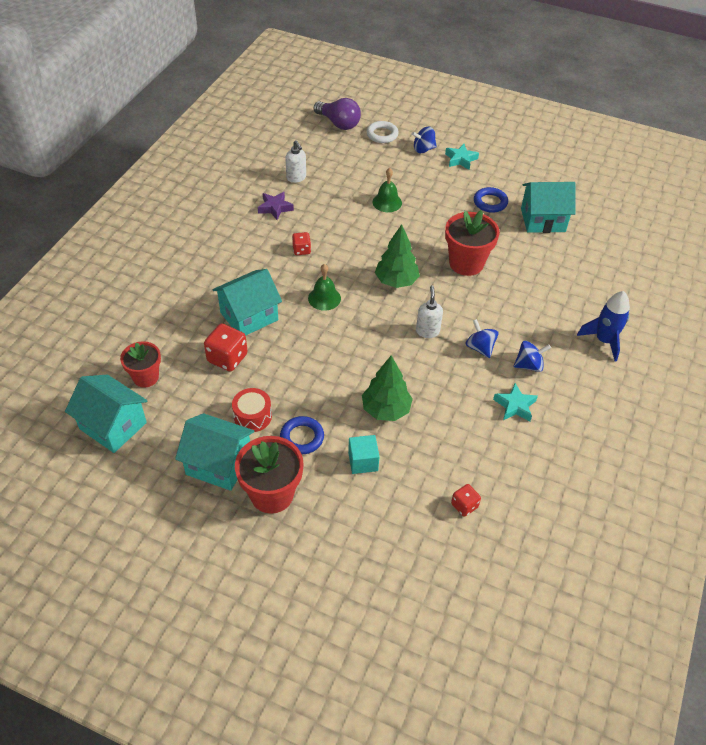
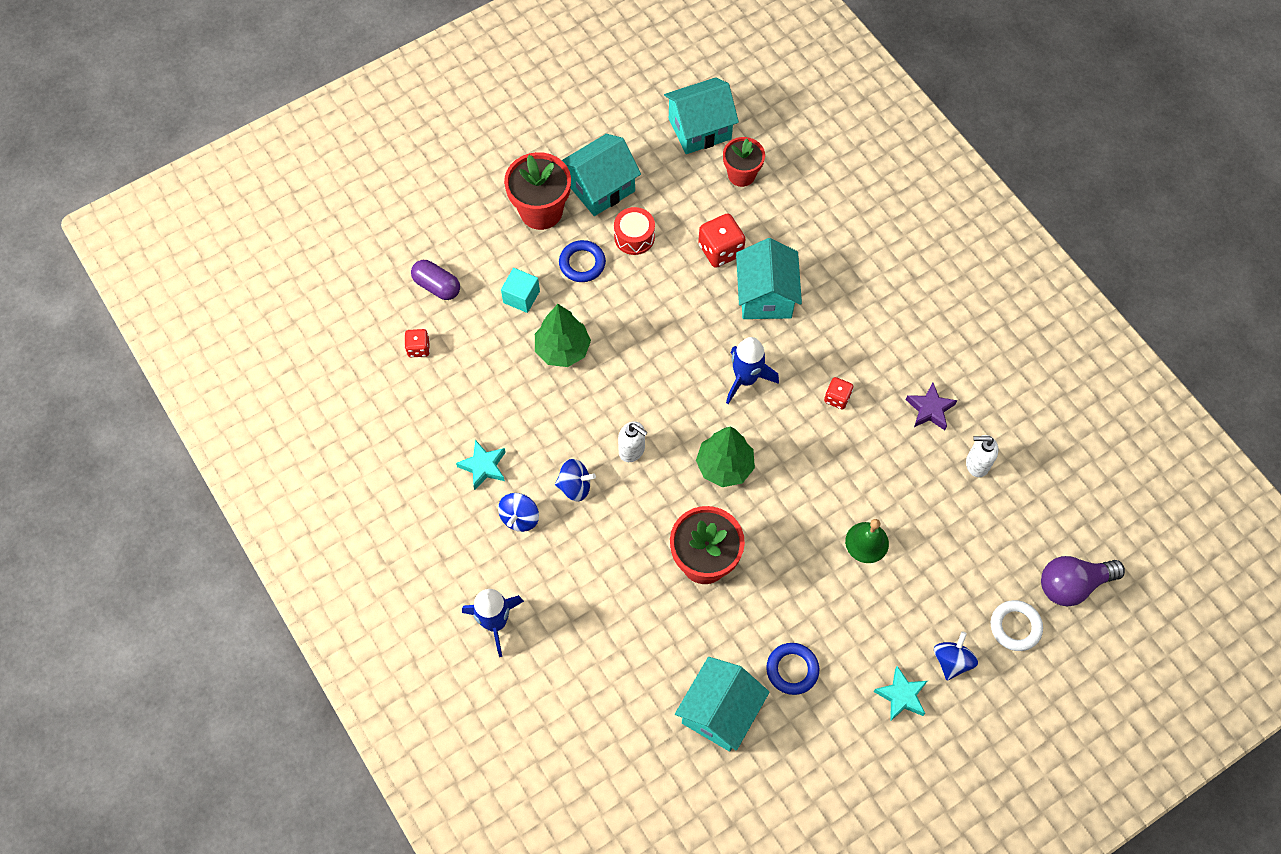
camera: 125 degrees right, 15 degrees up
green bell [308,264,341,311] -> blue rocket [726,337,779,404]
none -> purple capsule [411,260,460,300]

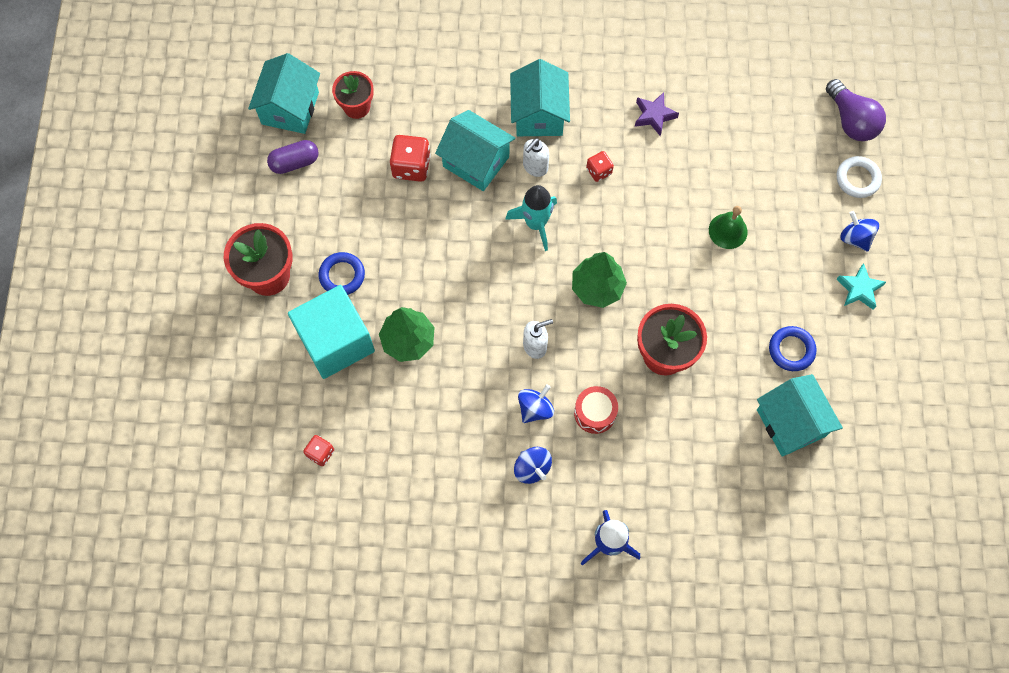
camera: 55 degrees left, 5 degrees up
purple capsule [411,260,460,300] -> purple capsule moved to [267,140,319,174]
turquoise star [456,440,506,490] -> none
turquoise cube [501,268,540,313] -> turquoise cube [288,285,375,379], size x2.11
turquoise house [562,134,641,216] -> turquoise house moved to [510,59,570,136]
red drum [614,207,655,255] -> red drum moved to [574,386,618,434]
blue rocket [726,337,779,404] -> turquoise rocket [505,185,557,251]
white soap dispenser [966,435,999,477] -> white soap dispenser moved to [523,138,549,177]
purple light bulb [1041,556,1125,606] -> purple light bulb turned 45 degrees counterclockwise [826,79,886,141]

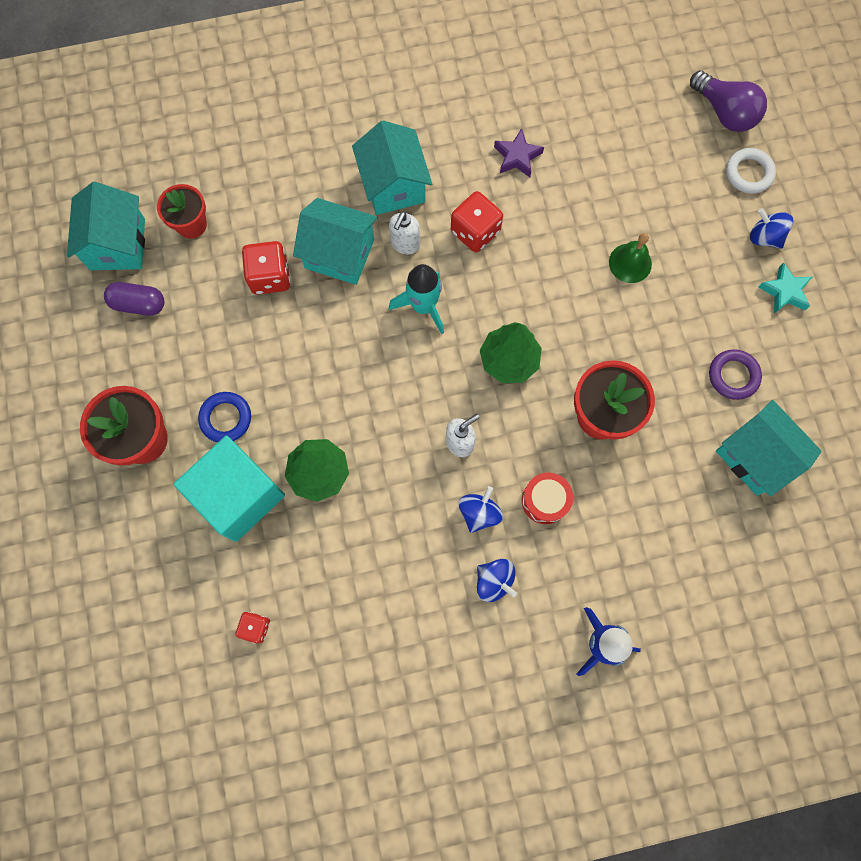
camera: 15 degrees left, 5 degrees up
purple capsule [267,140,319,174] -> purple capsule turned 45 degrees clockwise [104,282,165,316]
red dice [586,151,614,182] -> red dice [451,191,503,252], size x1.69
blue ring [769,326,816,371] -> purple ring [709,349,762,400]

